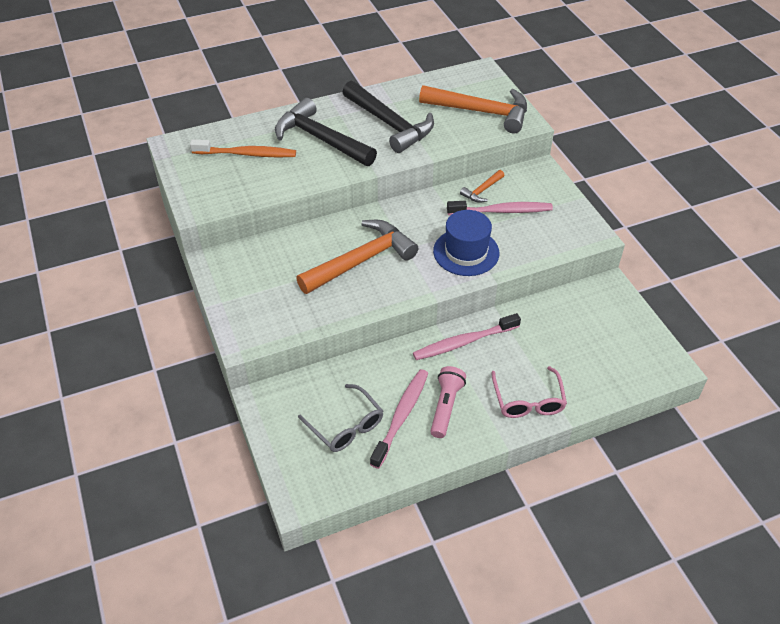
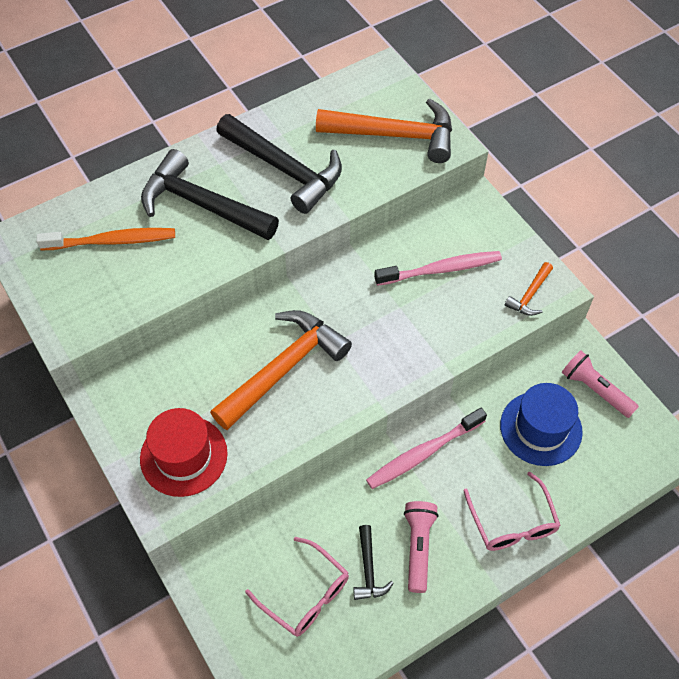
camera: 10 degrees left, 10 degrees up
grey glasses [298,384,383,452] -> pink glasses [245,537,349,637]
pink toothbrush [370,369,428,469] -> black hammer [353,525,393,600]
blue hat [433,210,499,276] -> blue hat moved to [500,383,583,466]
orange hammer [460,170,505,203] -> orange hammer moved to [505,262,553,316]
none -> red hat [140,408,228,497]
none -> pink flashlight [562,350,639,418]

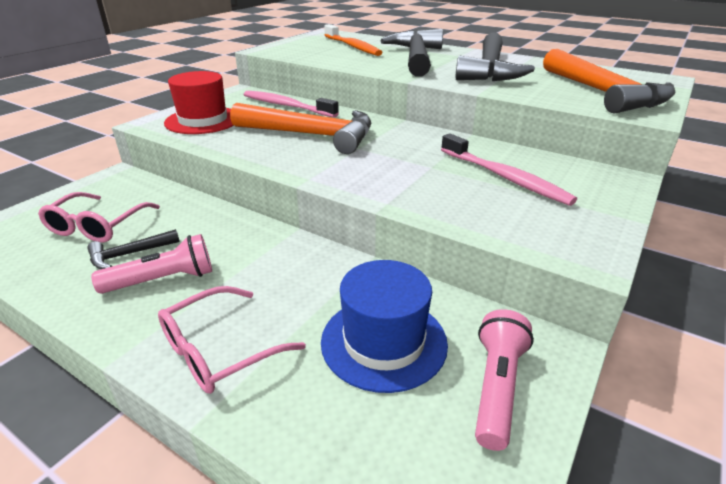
camera: 65 degrees right, 25 degrees down
pink toothbrush [366,408,487,489] -> pink toothbrush moved to [244,91,339,118]
orange hammer [505,262,553,316] -> none

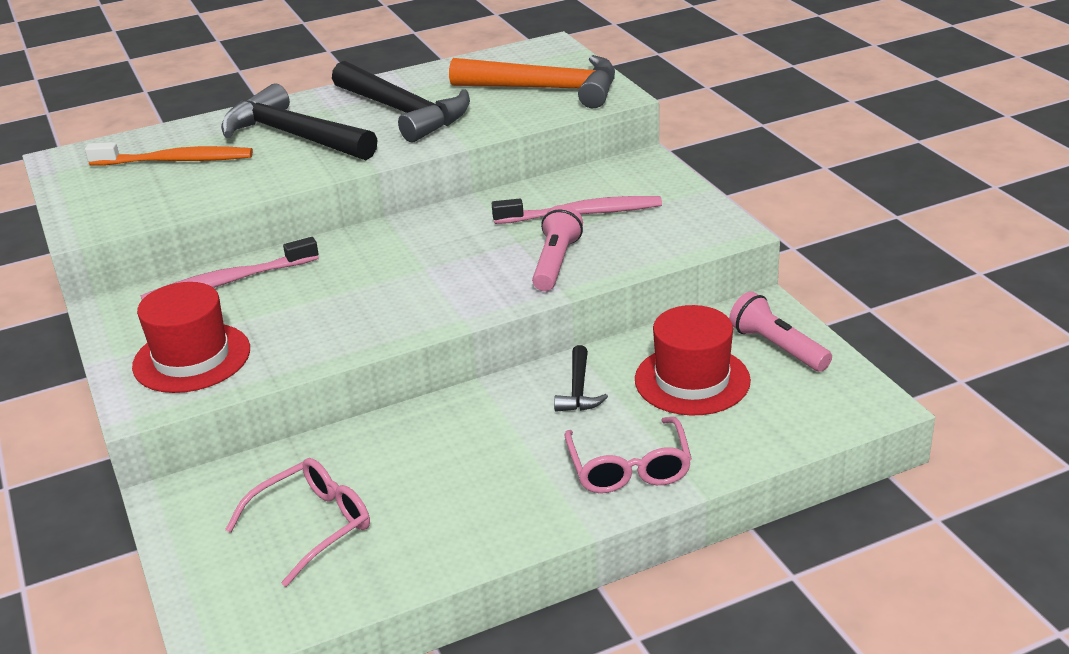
camera: 55 degrees left, 0 degrees up
pink glasses [38,192,160,243] -> pink glasses turned 90 degrees counterclockwise [225,458,370,587]
black hammer [87,229,180,269] -> black hammer moved to [554,345,608,412]
pink flashlight [91,234,212,294] -> pink flashlight moved to [532,205,583,291]
orange hammer [230,103,371,154] -> none
blue hat [321,260,448,393] -> red hat [635,305,751,416]

